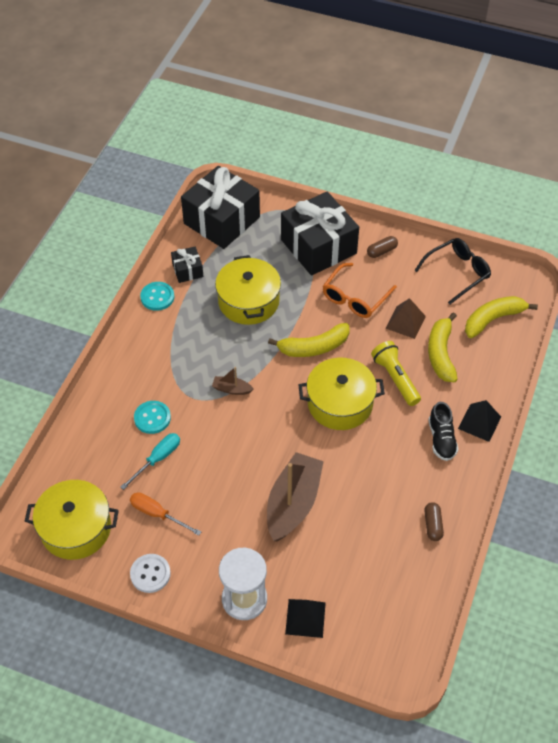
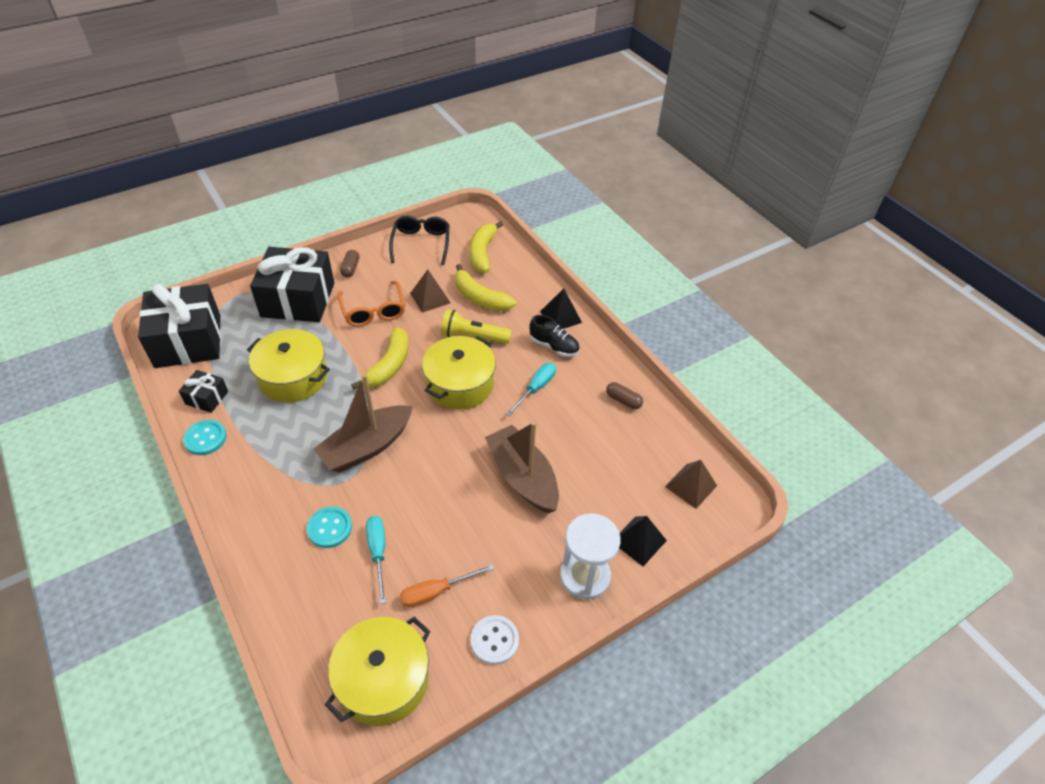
camera: 55 degrees left, 5 degrees down
brown boat [212,367,253,395] -> brown boat [313,374,413,473], size x2.24
none -> turquoise screwdriver [506,363,556,416]
none -> brown pyramid [665,460,717,509]

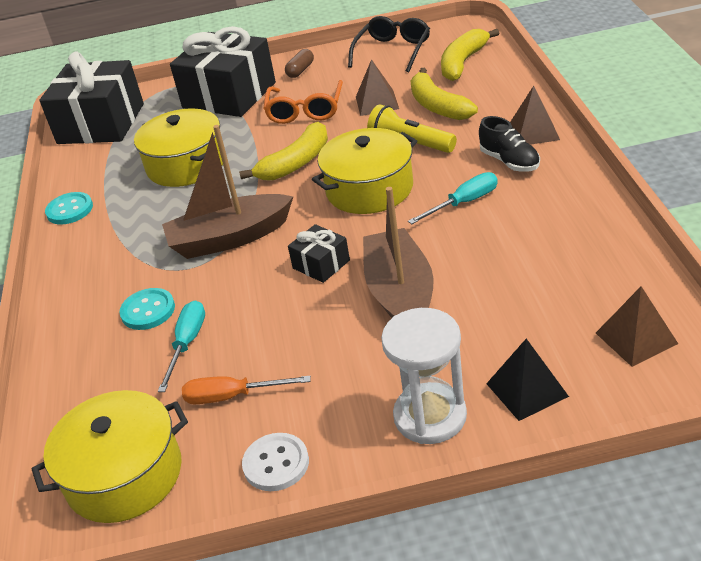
camera: 30 degrees right, 10 degrees down
black gift [179,370,228,413] -> black gift moved to [288,224,350,283]
black pyramid [540,288,582,329] -> brown pyramid [510,86,560,145]
brown capsule [606,382,643,409] -> none

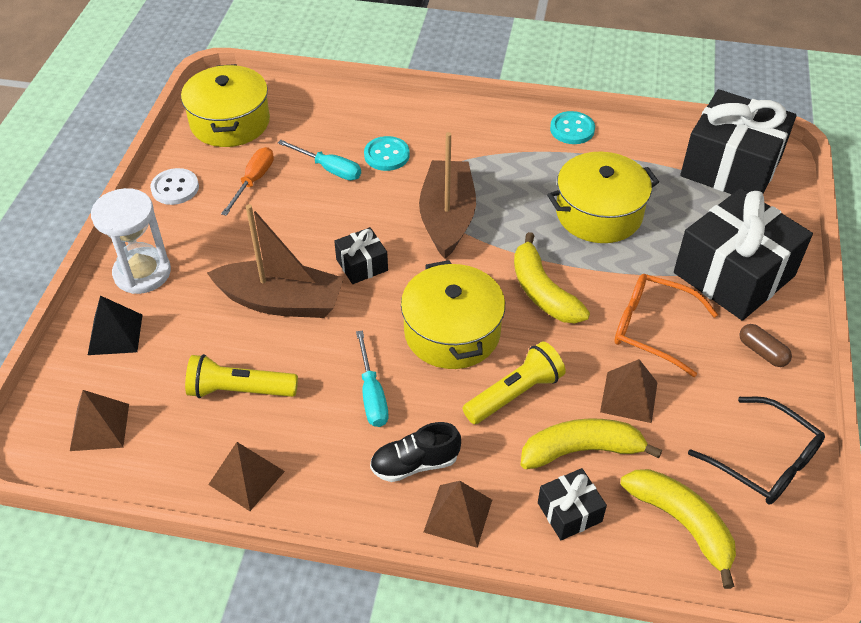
camera: 105 degrees right, 10 degrees up
none -> yellow flashlight [185,354,298,398]
none -> brown pyramid [208,442,285,511]
none -> black gift [538,468,607,540]

